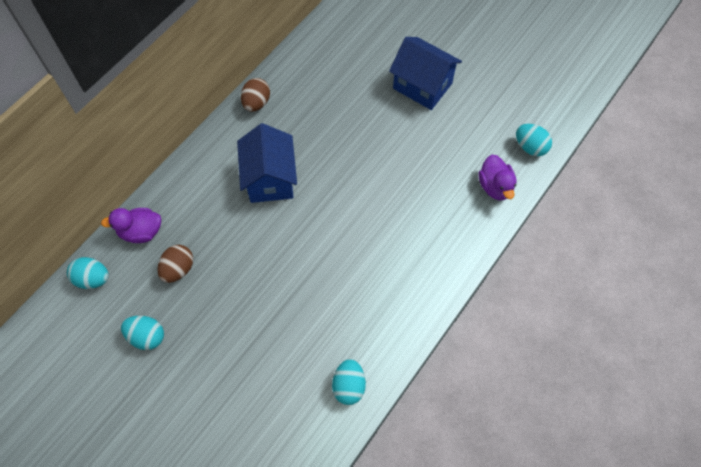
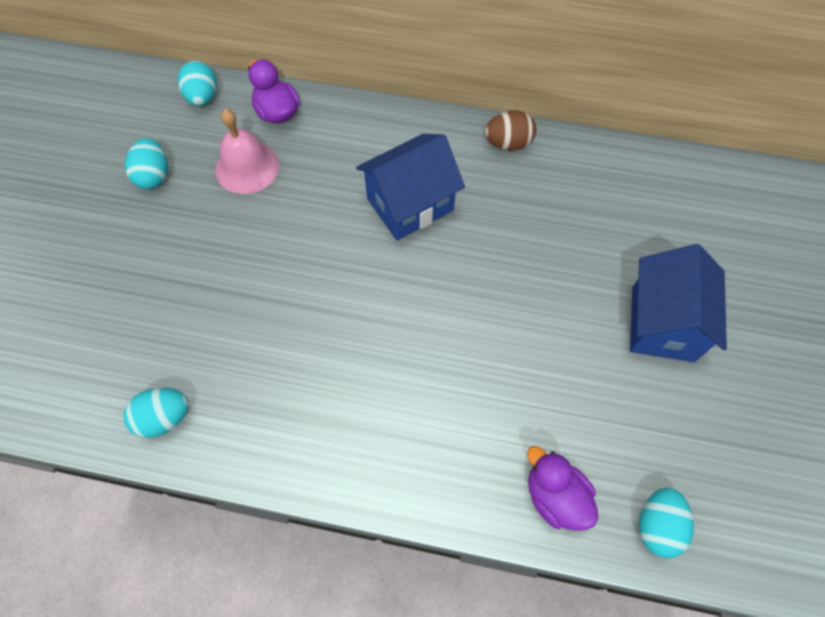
camera: 65 degrees right, 0 degrees up
brown egg [158,245,193,283] -> pink bell [215,109,279,194]
purple duck [479,155,517,200] -> purple duck turned 90 degrees clockwise [527,446,598,531]

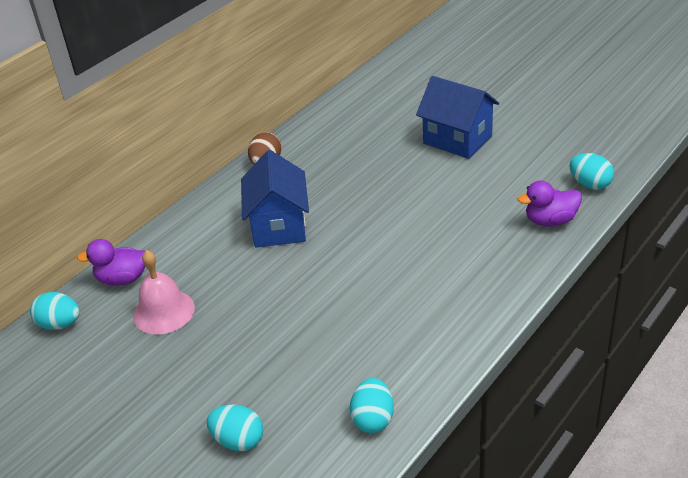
camera: 60 degrees left, 25 degrees down
turquoise egg [125,138,168,189] -> turquoise egg moved to [207,405,263,451]

